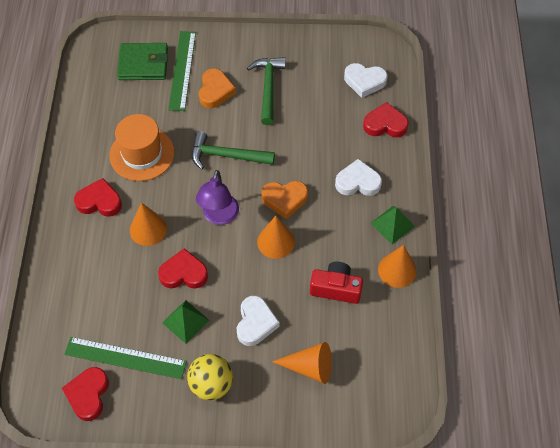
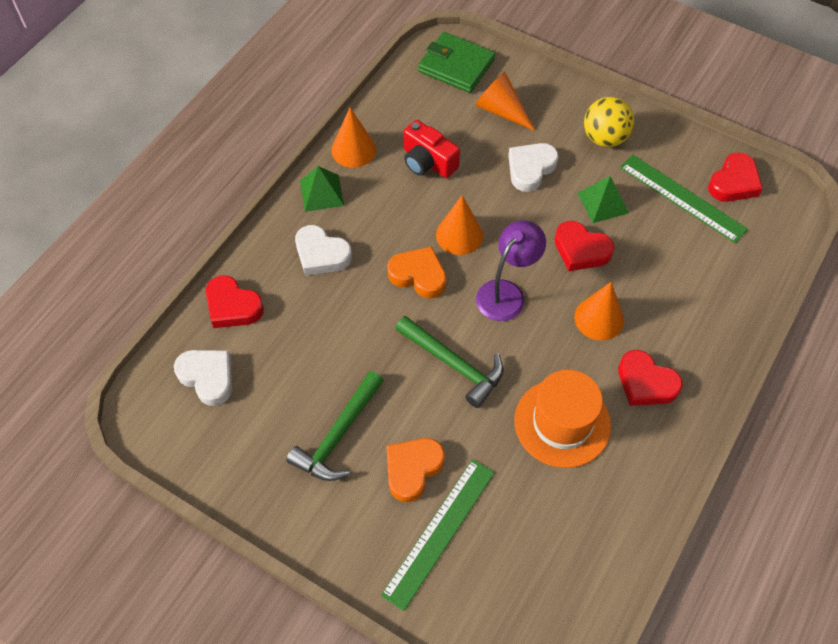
camera: 150 degrees left, 0 degrees up
green wallet [117,43,168,80] -> green wallet moved to [418,32,495,93]

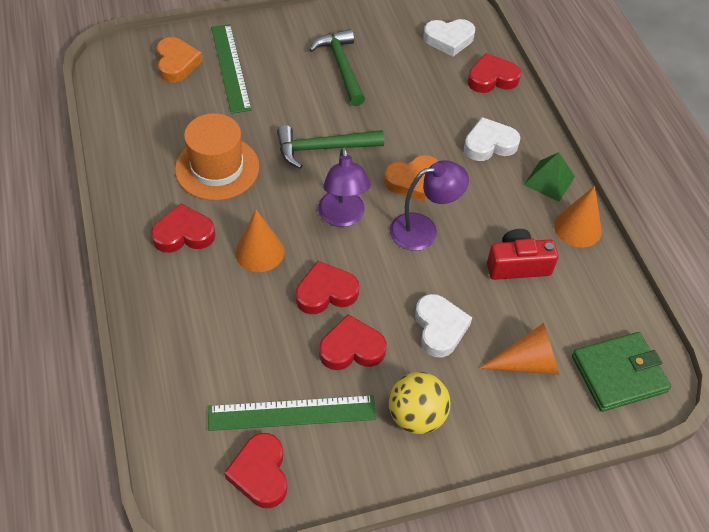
camera: 130 degrees right, 5 degrees down
orange heart [387,438,445,502] -> orange heart moved to [156,37,203,82]
orange cone [436,195,483,255] -> purple lamp [390,160,469,251]
green pyramid [577,176,629,223] -> red heart [319,314,386,370]

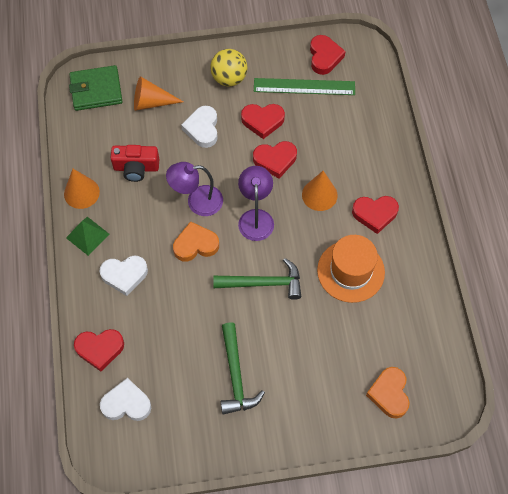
camera: 170 degrees left, 10 degrees up
green ruler [211,24,252,114] -> none

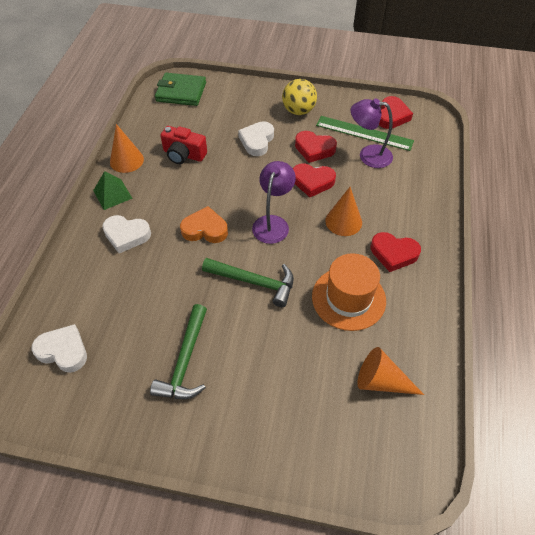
camera: 20 degrees right, 10 degrees down
red heart [74,329,124,372] -> none
orange cone [134,76,183,111] -> orange cone moved to [357,347,424,395]
purple lamp [166,162,223,216] -> purple lamp moved to [351,98,393,168]
orange heart [366,367,410,418] -> none

